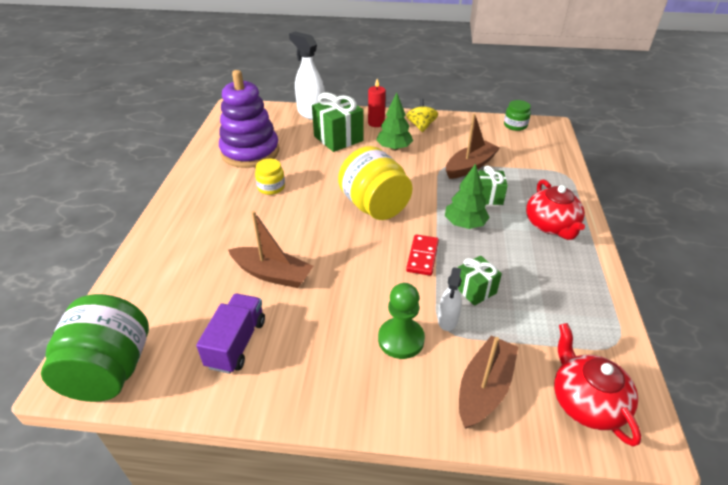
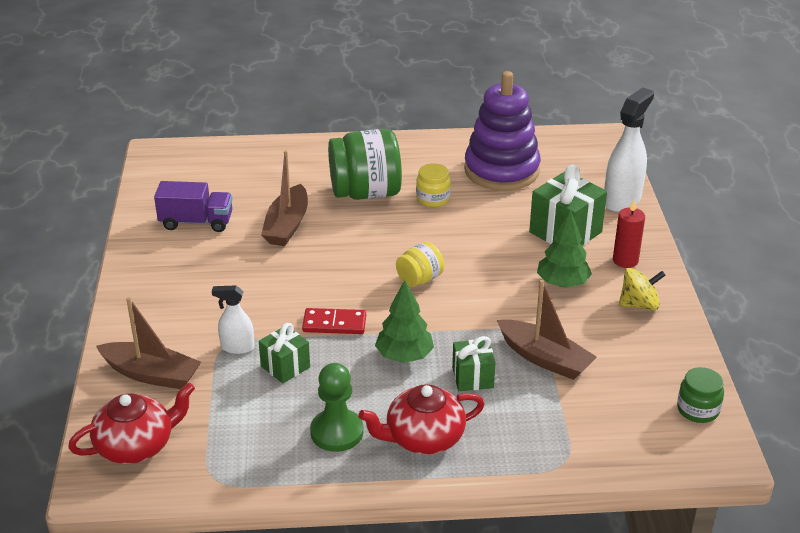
camera: 80 degrees right, 5 degrees down
green jar [41,294,149,402] -> green jar moved to [328,129,402,200]
yellow jar [338,146,412,220] -> yellow jar [396,242,444,287], size x0.51
green pawn [378,283,425,359] -> green pawn moved to [310,363,364,452]

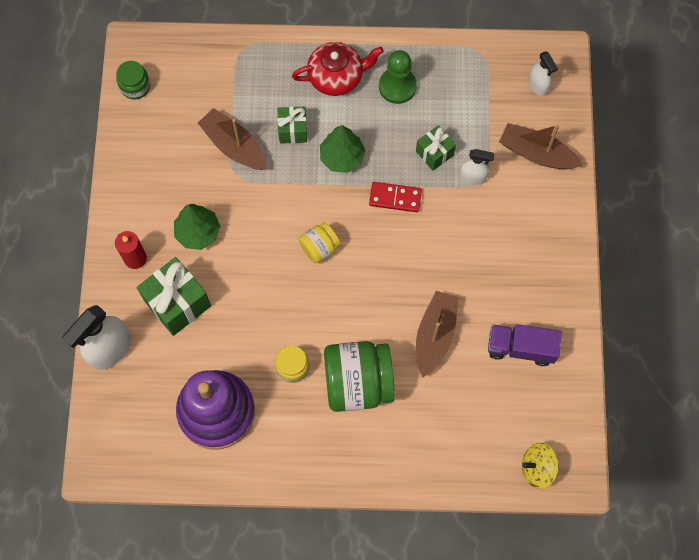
camera: 175 degrees left, 35 degrees up
red teapot [68,382,195,464] -> white spray bottle [528,51,558,96]
yellow spinning top [619,268,666,310] -> yellow spinning top moved to [522,443,559,489]

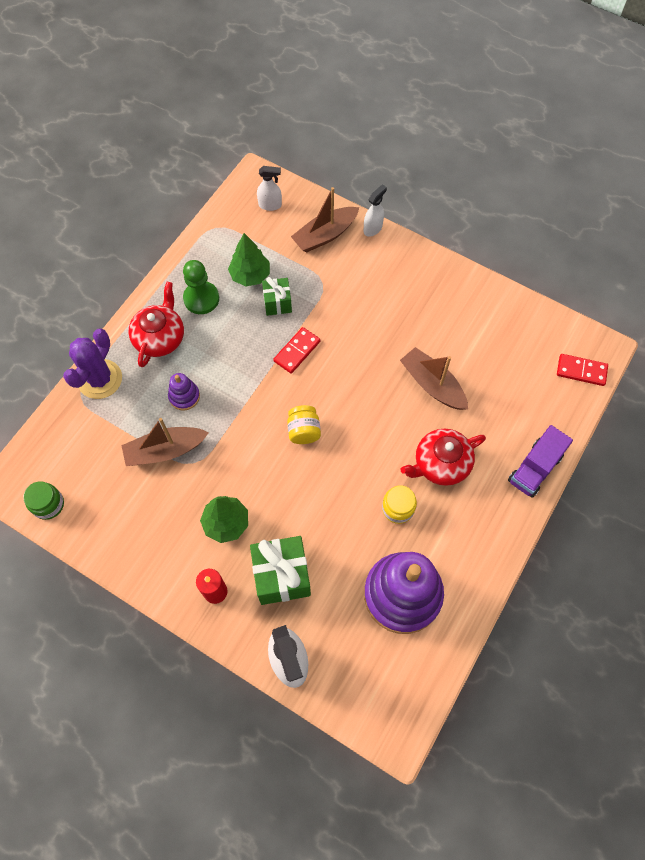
camera: 60 degrees left, 5 degrees down
green gift [277,106,307,144] -> purple stacking toy [168,373,200,410]
green tree [320,125,365,173] -> green tree moved to [228,233,270,286]
green jar [324,341,395,412] -> red teapot [401,429,486,486]
white spray bottle [460,149,495,185] -> white spray bottle moved to [364,184,387,237]
purple truck [488,324,562,366] -> purple truck moved to [508,425,573,498]
yellow spinning top [522,443,559,489] -> red domino [557,354,608,386]
none -> purple cactus [63,329,122,399]

